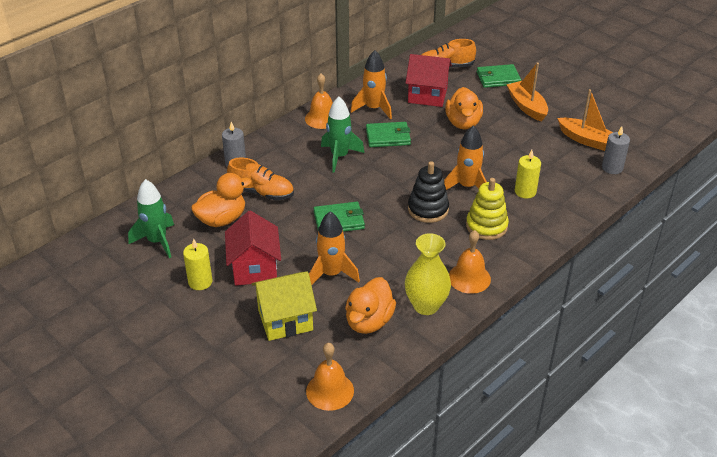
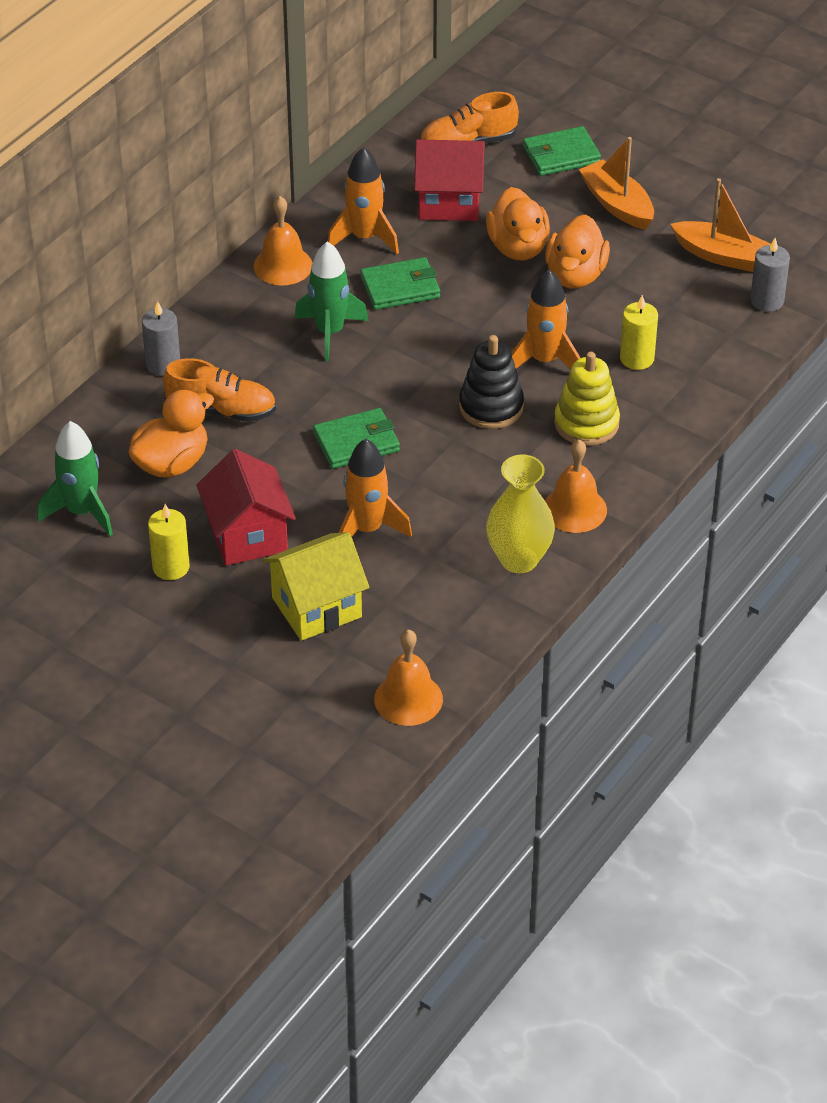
camera: 10 degrees left, 5 degrees up
orange duck [345,277,396,334] -> orange duck moved to [545,214,610,288]

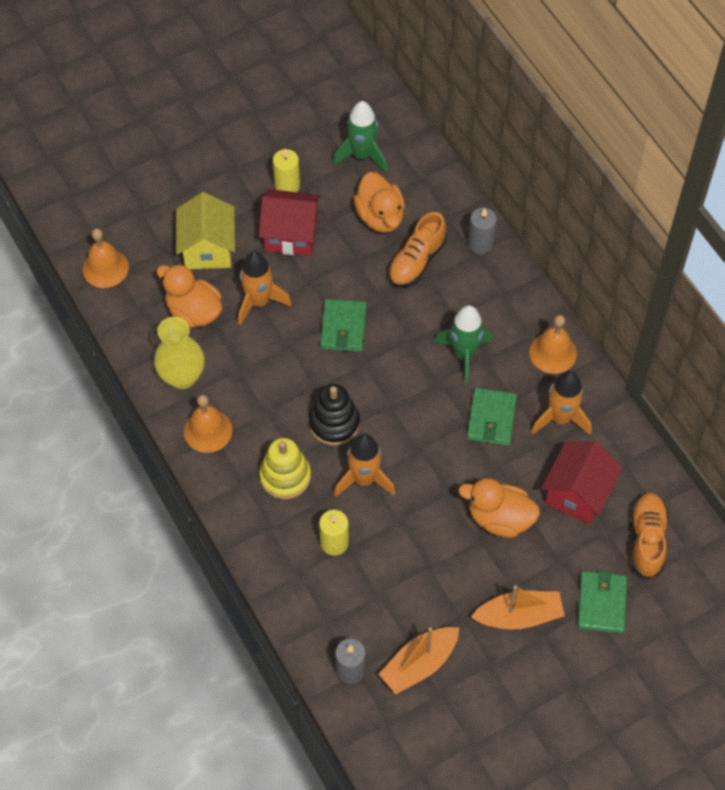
camera: 115 degrees right, 15 degrees up
orange duck [545,214,610,288] -> orange duck moved to [157,264,222,328]

